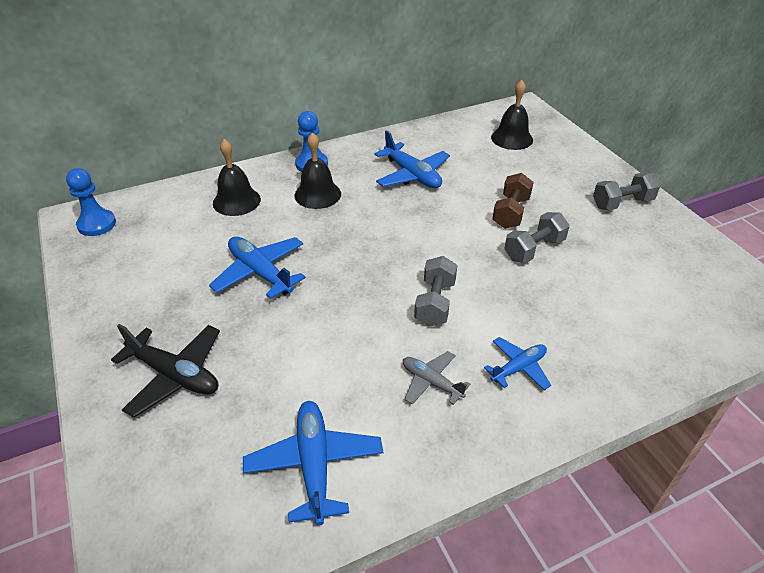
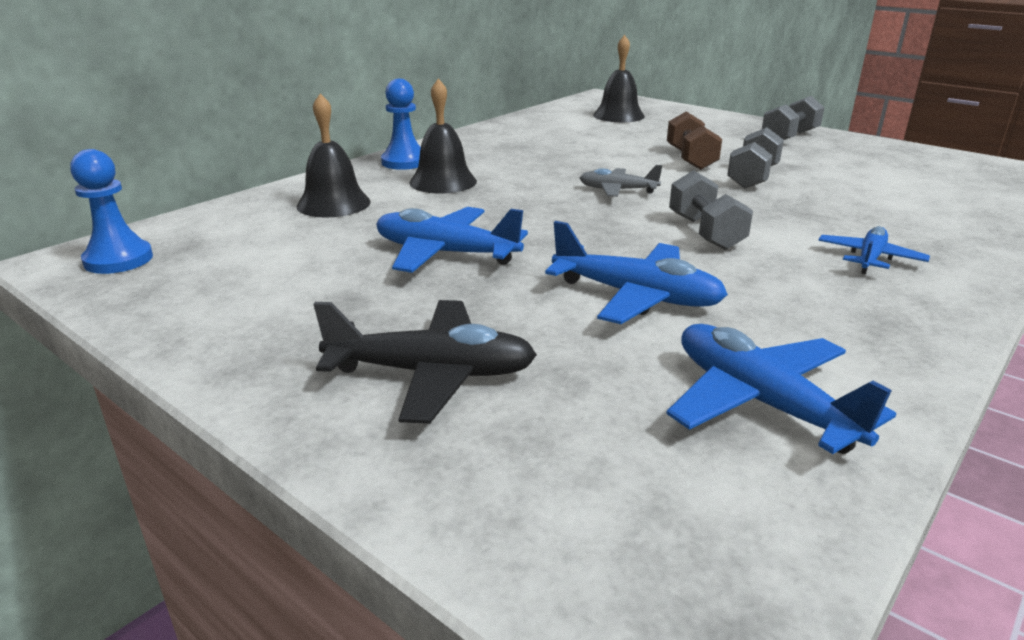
camera: 25 degrees left, 15 degrees down
blue plane [374,130,450,188] -> blue plane moved to [545,221,728,324]
grey plane [403,351,471,405] -> grey plane moved to [580,165,662,197]

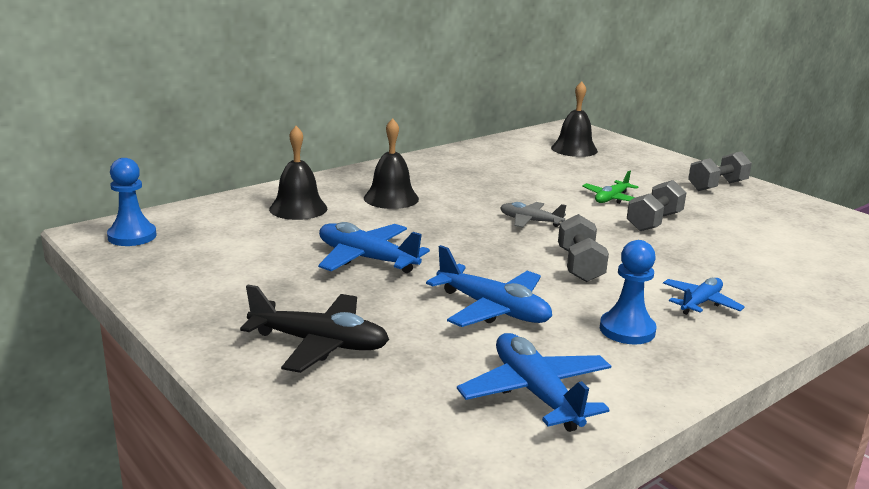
camera: 10 degrees right, 5 degrees down
blue pawn [381,79,421,170] -> blue pawn moved to [600,240,656,344]
brown dumbbell [667,111,722,170] -> green plane [582,171,638,204]

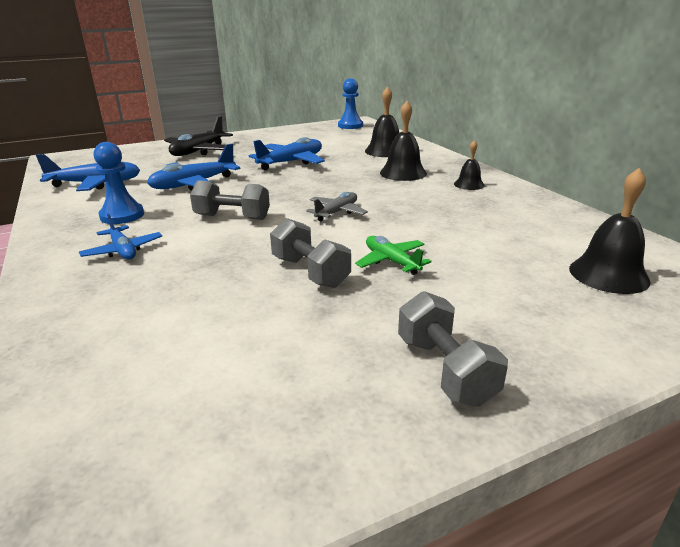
camera: 105 degrees right, 5 degrees up
none -> black bell [454,140,485,190]

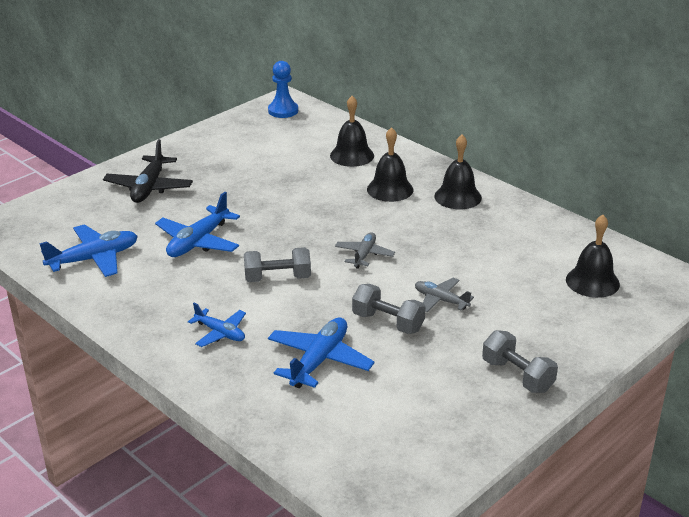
camera: 20 degrees left, 5 degrees up
blue pawn [94,142,144,224] -> none
blue plane [249,137,325,170] -> blue plane moved to [268,317,375,388]
green plane [355,236,431,275] -> grey plane [415,278,474,312]
black bell [454,140,485,190] -> black bell [434,135,482,209], size x1.67

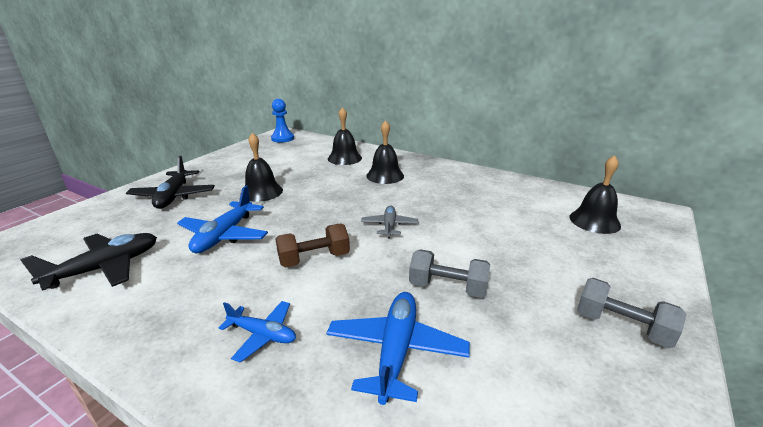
camera: 15 degrees left, 5 degrees down
blue plane [39,224,138,277] -> black plane [20,233,157,291]
grey dumbbell [244,247,311,282] -> brown dumbbell [275,223,350,267]
grey plane [415,278,474,312] -> none
black bell [434,135,482,209] -> black bell moved to [245,133,283,202]

